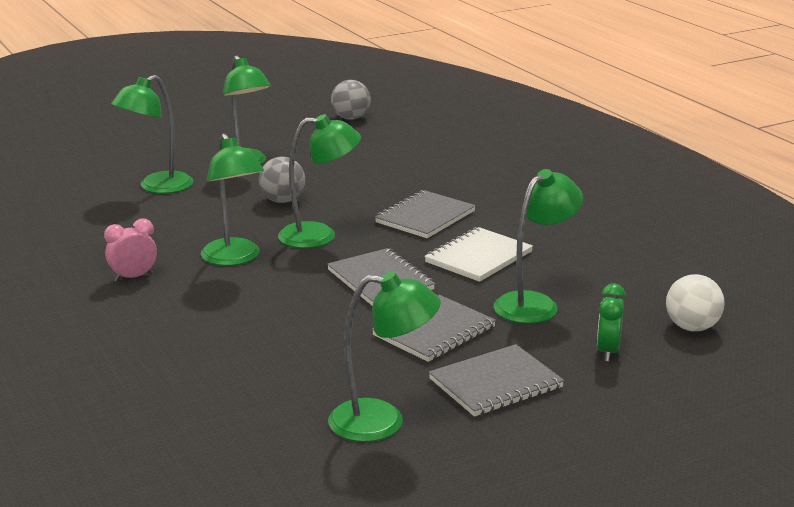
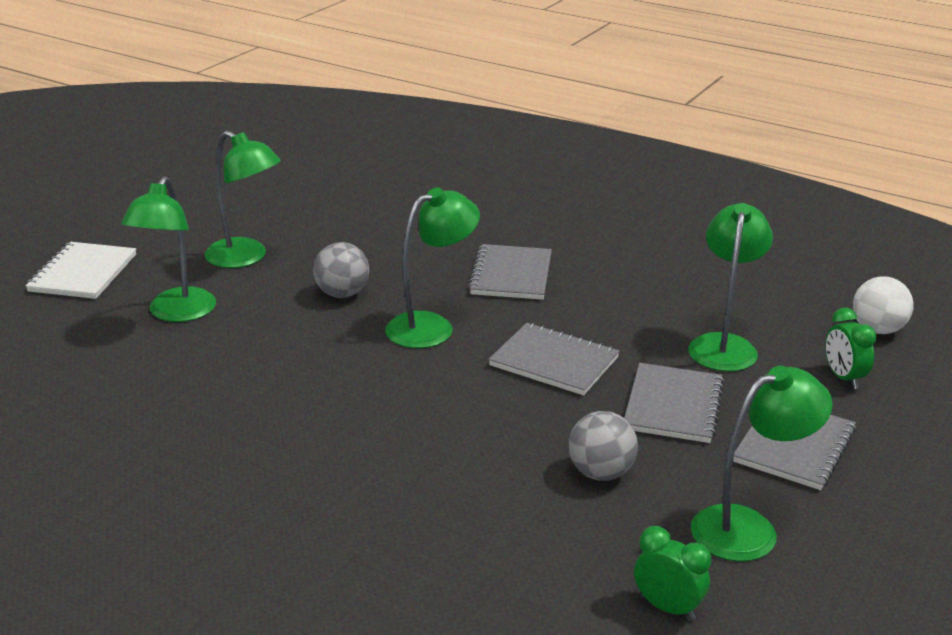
camera: 30 degrees left, 5 degrees up
pink clock [104,218,157,282] -> none
green lamp [201,133,264,266] -> none
grey ball [331,80,371,120] -> grey ball moved to [568,411,638,481]
white notebook [424,227,533,282] -> white notebook moved to [26,242,136,299]
none -> green clock [634,526,711,620]

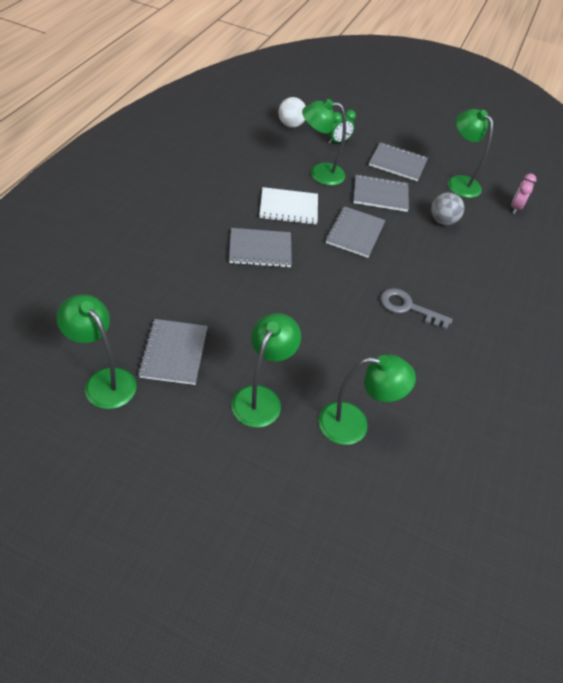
camera: 105 degrees left, 20 degrees up
white notebook [26,242,136,299] -> white notebook moved to [259,187,318,225]
grey ball [313,242,369,298] -> none
green lamp [385,187,480,348] -> green lamp moved to [56,294,136,409]
green clock [634,526,711,620] -> pink clock [511,174,536,214]
none -> grey notebook [138,319,208,385]
none -> grey key [380,288,453,330]

